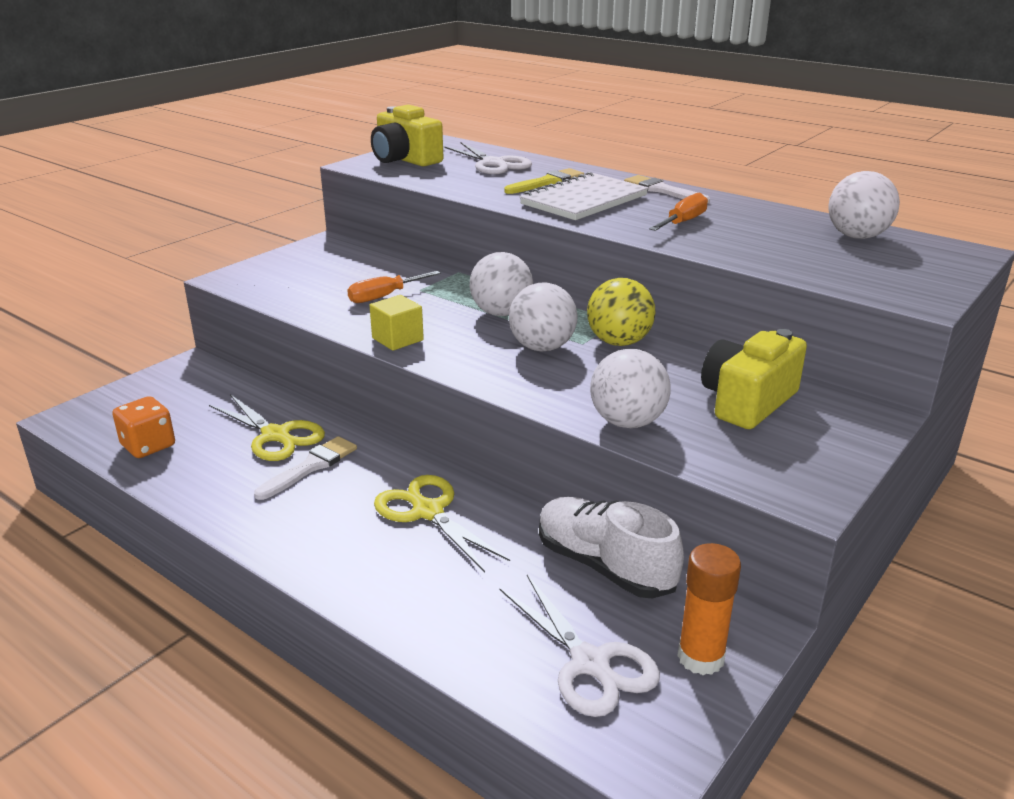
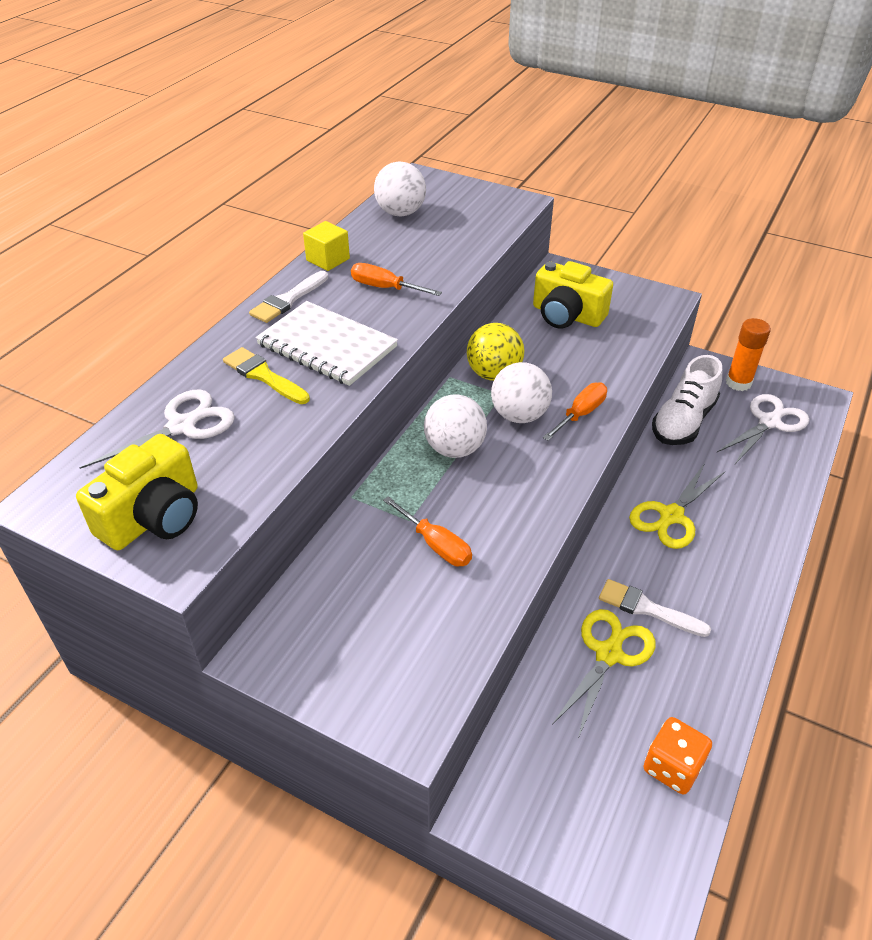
camera: 100 degrees left, 15 degrees up
yellow cube [369,295,424,351] -> yellow cube moved to [303,221,350,271]
white ball [590,349,671,428] -> none
none -> orange screwdriver [543,382,607,441]

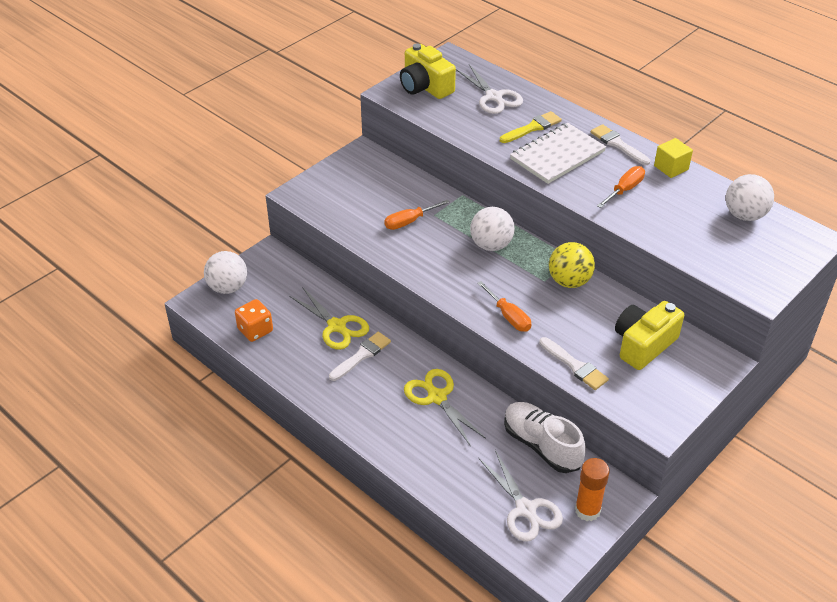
camera: 105 degrees right, 0 degrees up
white ball [491,362,552,423] -> white ball moved to [204,251,247,294]
none -> white brush [539,337,609,390]

